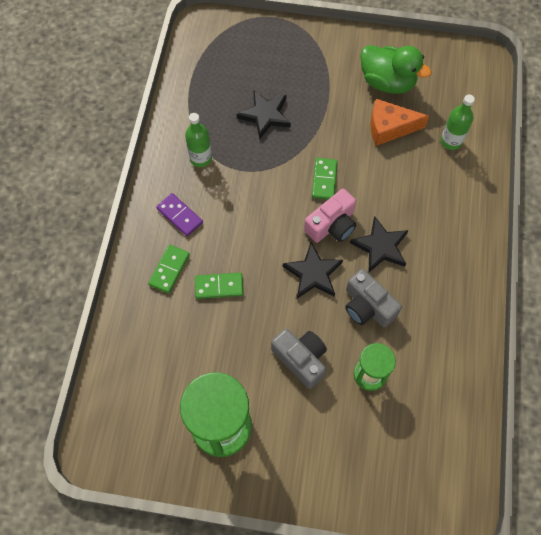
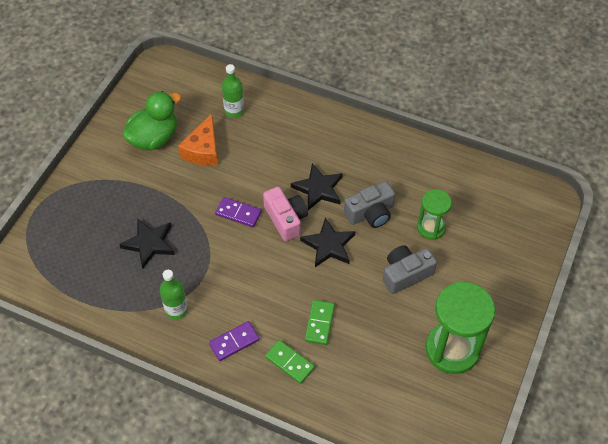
camera: 75 degrees left, 10 degrees down
green domino [312,158,338,200] -> purple domino [215,197,262,227]

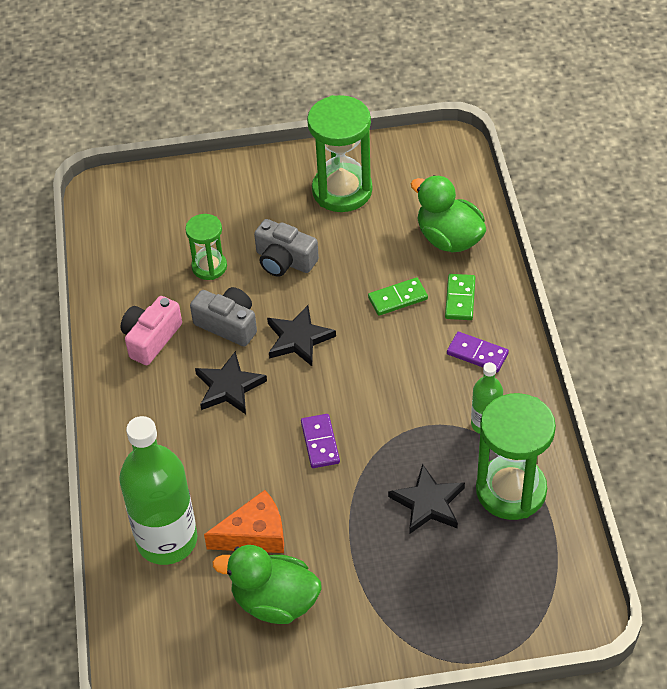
camera: 120 degrees left, 5 degrees down
green bottle [222,64,244,118] -> green bottle [119,416,197,565], size x1.99
pink camera [263,187,308,241] -> pink camera moved to [121,296,182,365]
none -> green duck [411,175,486,252]
none -> green hourglass [476,393,556,520]

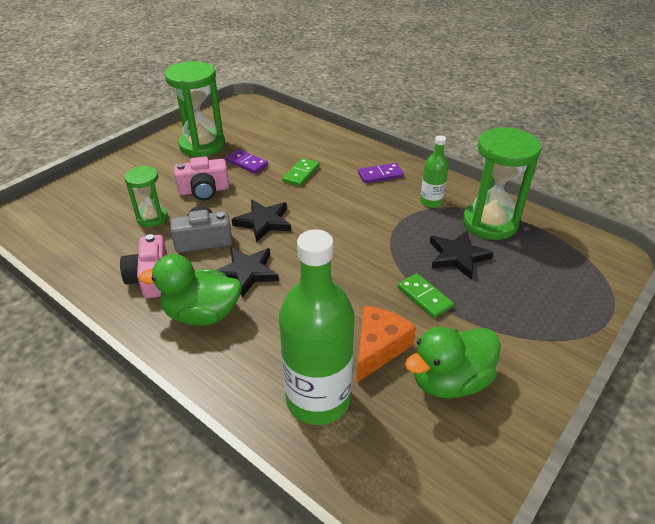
camera: 45 degrees left, 10 degrees down
grey camera [254,219,319,277] -> pink camera [174,157,229,200]
purple domino [301,414,340,468] -> purple domino moved to [225,149,268,174]
green duck [411,175,486,252] -> green duck moved to [139,254,242,326]
green domino [445,274,476,320] -> green domino moved to [398,273,454,318]

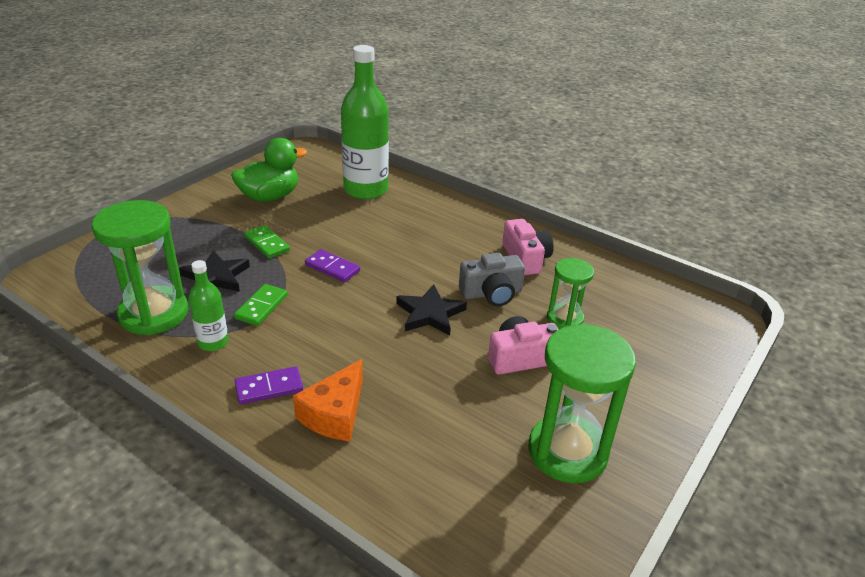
camera: 175 degrees right, 5 degrees down
green duck [139,254,242,326] -> none
black star [217,247,279,297] -> none
purple domino [225,149,268,174] -> purple domino moved to [305,249,360,282]
green domino [282,158,319,187] -> green domino moved to [234,284,288,326]
orange cheese [357,306,416,382] -> orange cheese moved to [293,359,363,441]

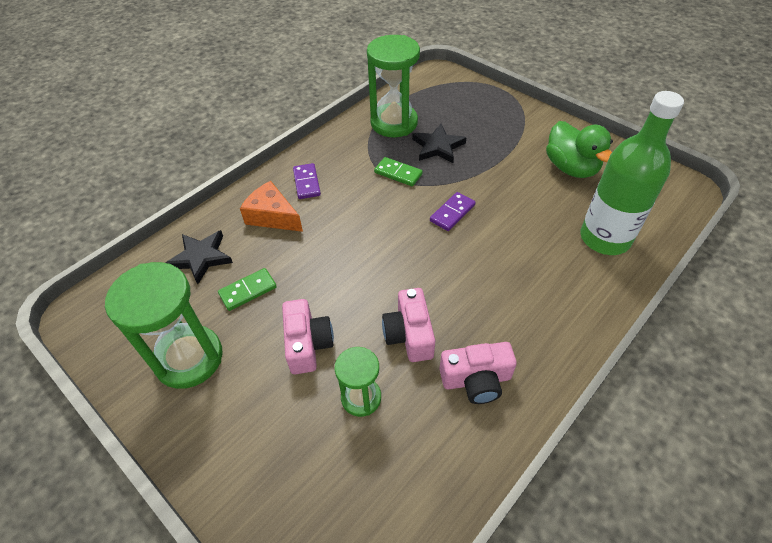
camera: 100 degrees right, 15 degrees up
green bottle [189,260,229,351] -> none
green domino [244,225,290,259] -> green domino moved to [218,268,277,311]
black star [396,284,467,335] -> black star moved to [166,230,233,284]
grey camera [459,253,525,306] -> pink camera [382,288,435,362]

